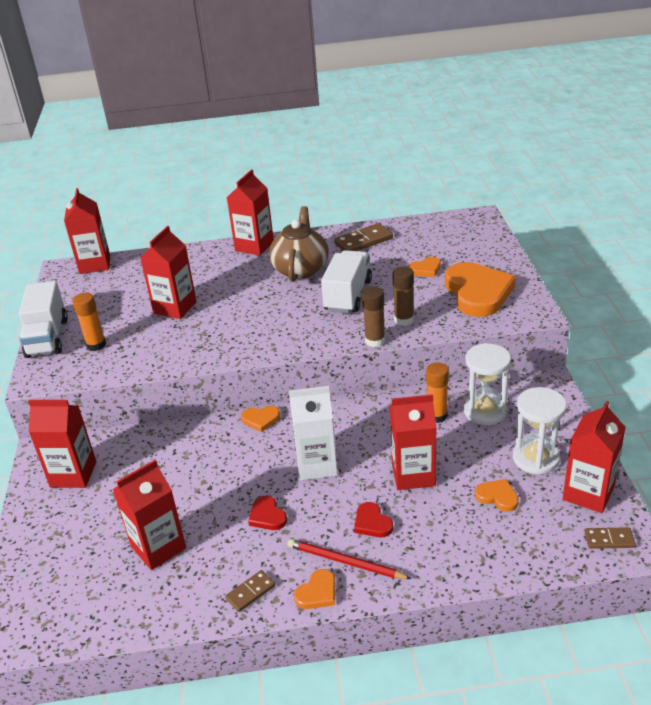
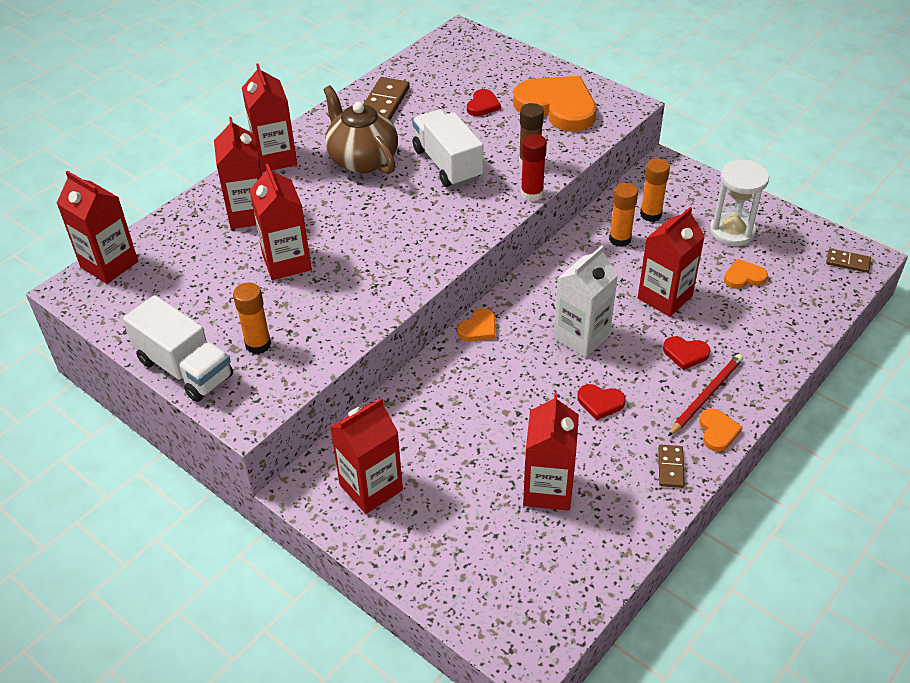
camera: 45 degrees left, 10 degrees up
red pencil [287,539,412,579] -> red pencil turned 150 degrees clockwise [668,354,743,436]
brown glue stick [362,287,385,347] -> red glue stick [521,134,547,201]
orange heart [409,257,441,277] -> red heart [467,89,501,116]
white hourglass [464,343,511,425] -> orange glue stick [640,159,670,222]
red carton [563,401,626,513] -> red carton moved to [214,117,263,229]
brown domino [584,527,636,549] -> brown domino turned 60 degrees clockwise [826,249,871,273]

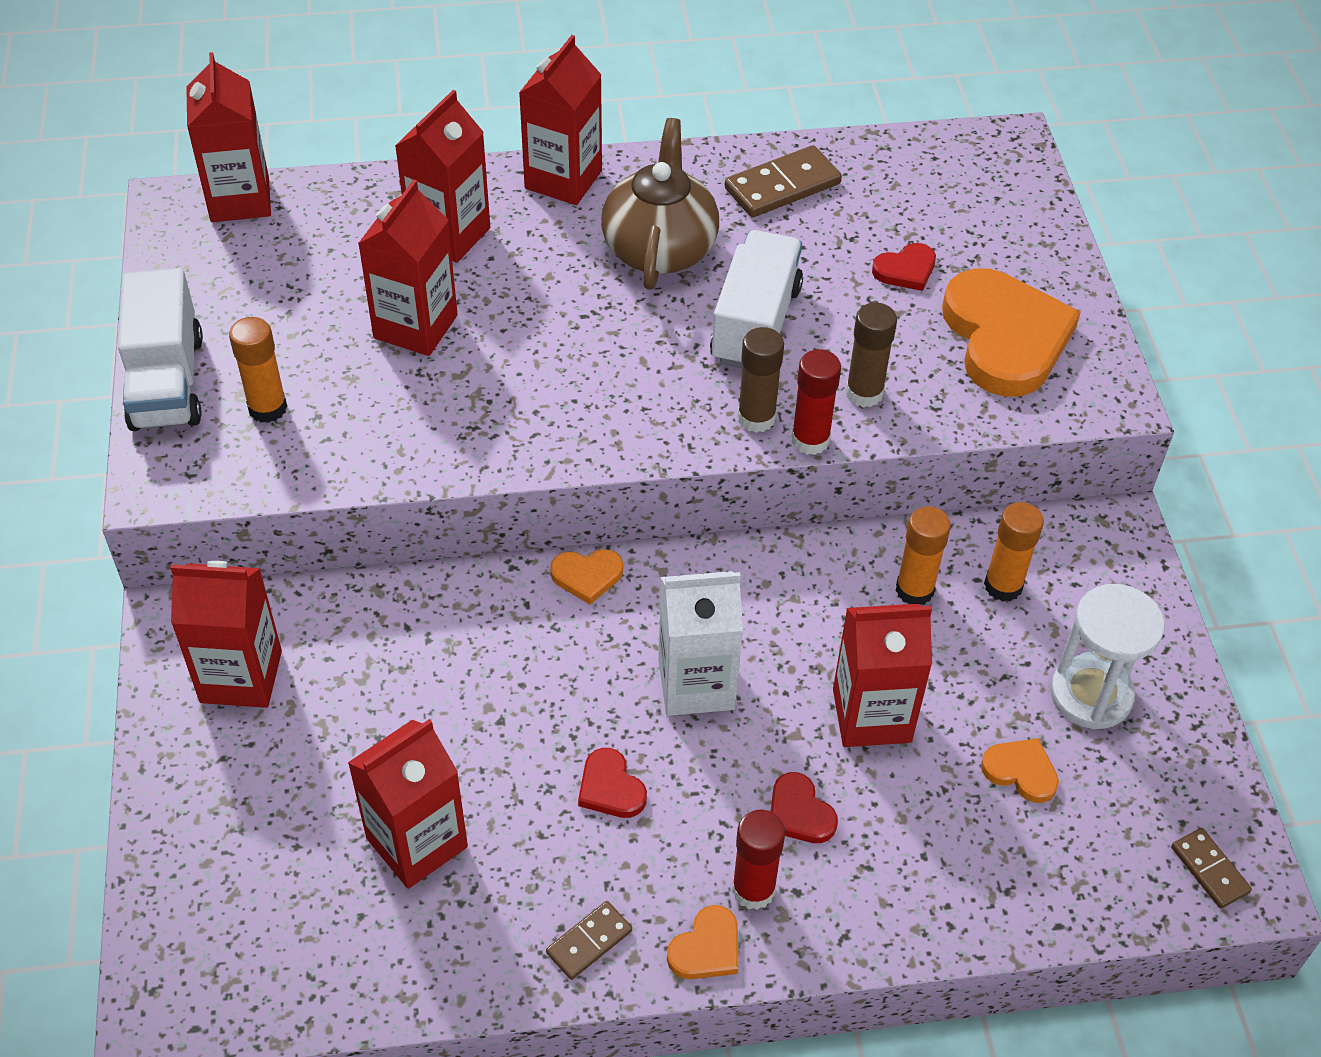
camera: 40 degrees right, 5 degrees up
red pencil [668,354,743,436] -> red glue stick [732,810,785,910]
none -> brown glue stick [737,327,784,433]

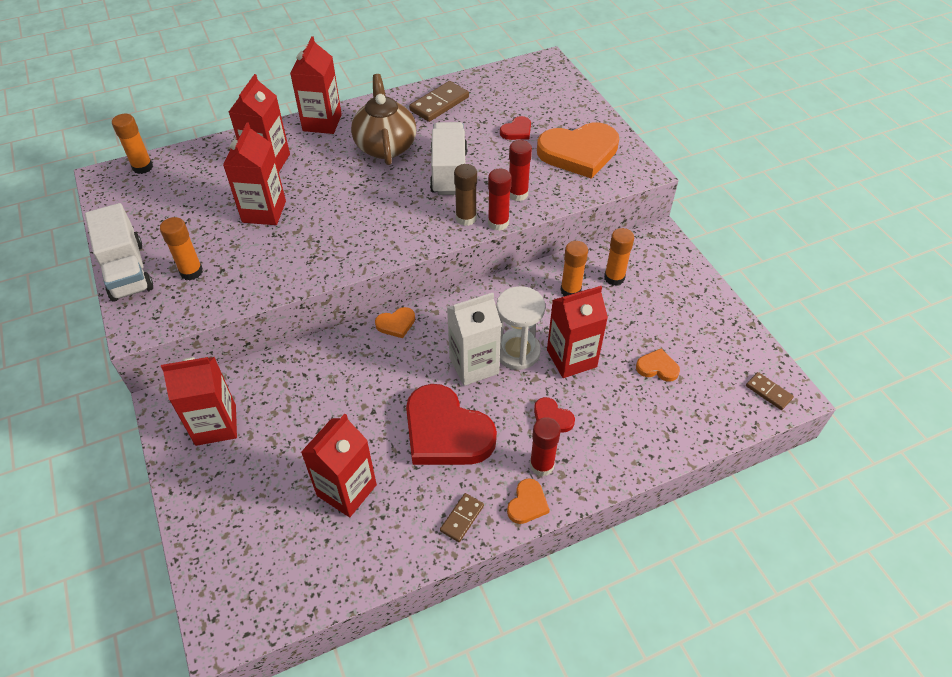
camera: 15 degrees left, 0 degrees up
red carton [186,52,271,222] -> orange glue stick [112,114,153,174]
red heart [578,748,647,818] -> red heart [406,384,497,465], size x2.25
brown glue stick [846,303,897,407] -> red glue stick [509,140,532,201]
orange heart [942,269,1081,397] -> orange heart turned 105 degrees clockwise [537,123,619,179]
white hourglass [1050,584,1165,729] -> white hourglass moved to [496,286,546,370]

